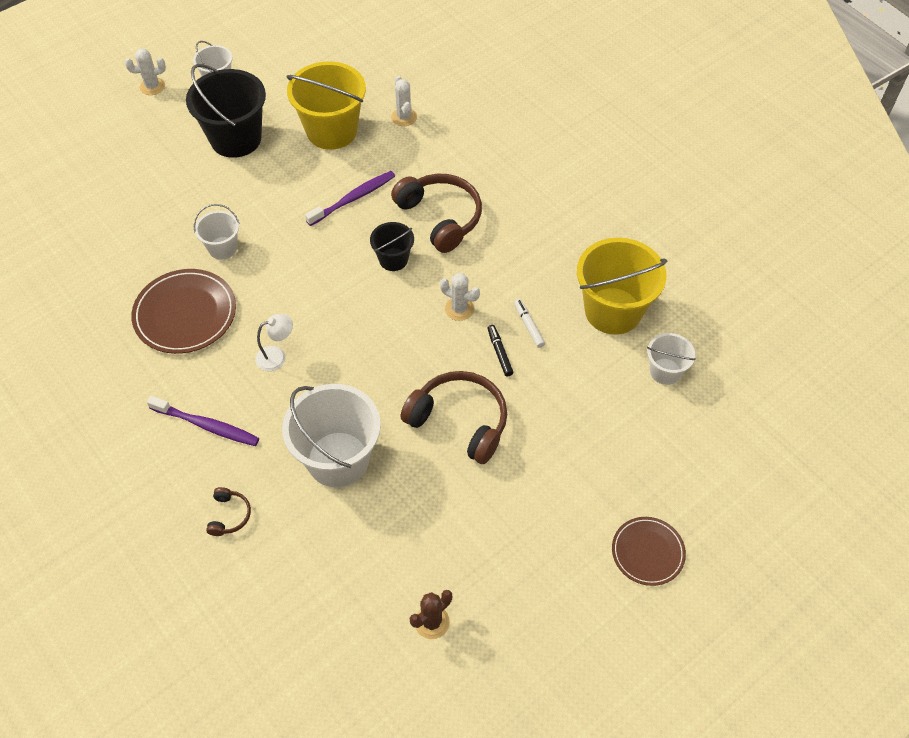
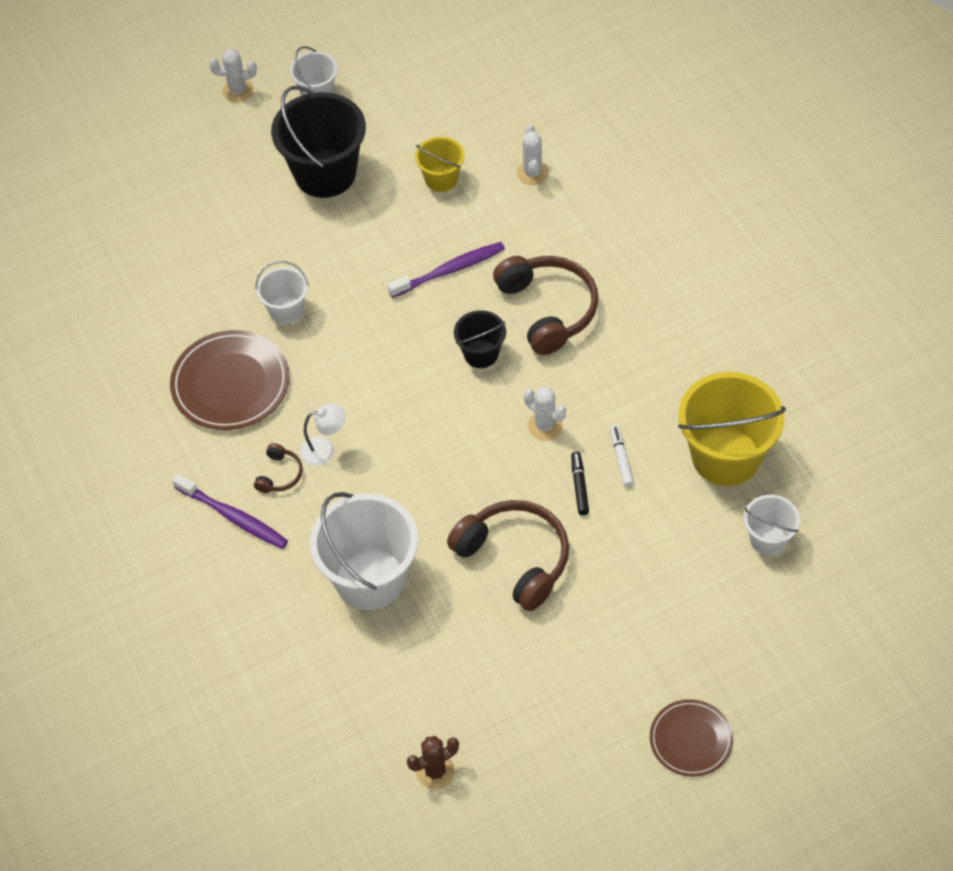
camera: 15 degrees right, 0 degrees up
brown headphones [206,487,251,536] -> brown headphones moved to [254,443,303,493]
yellow bucket [287,61,366,150] -> yellow bucket [415,137,465,192], size x0.53

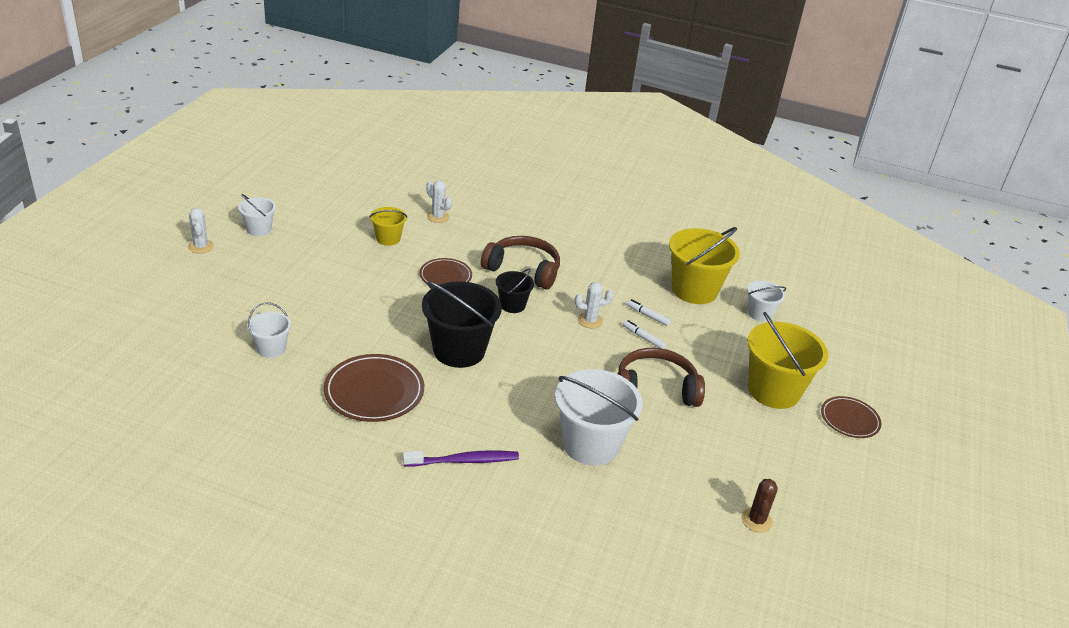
camera: 50 degrees left, 20 degrees down
white cactus [209,49,257,102] -> white cactus turned 60 degrees counterclockwise [188,208,214,253]
brown headphones [254,443,303,493] -> none
white bucket [256,261,309,324] -> white bucket moved to [247,303,291,358]
black bucket [271,86,366,198] -> black bucket moved to [422,281,502,368]
white lamp [300,404,346,466] -> none
purple toothbrush [387,242,505,298] -> brown plate [419,258,472,287]
black marker [571,452,589,515] -> white marker [623,320,666,349]
none -> yellow bucket [747,312,828,409]

